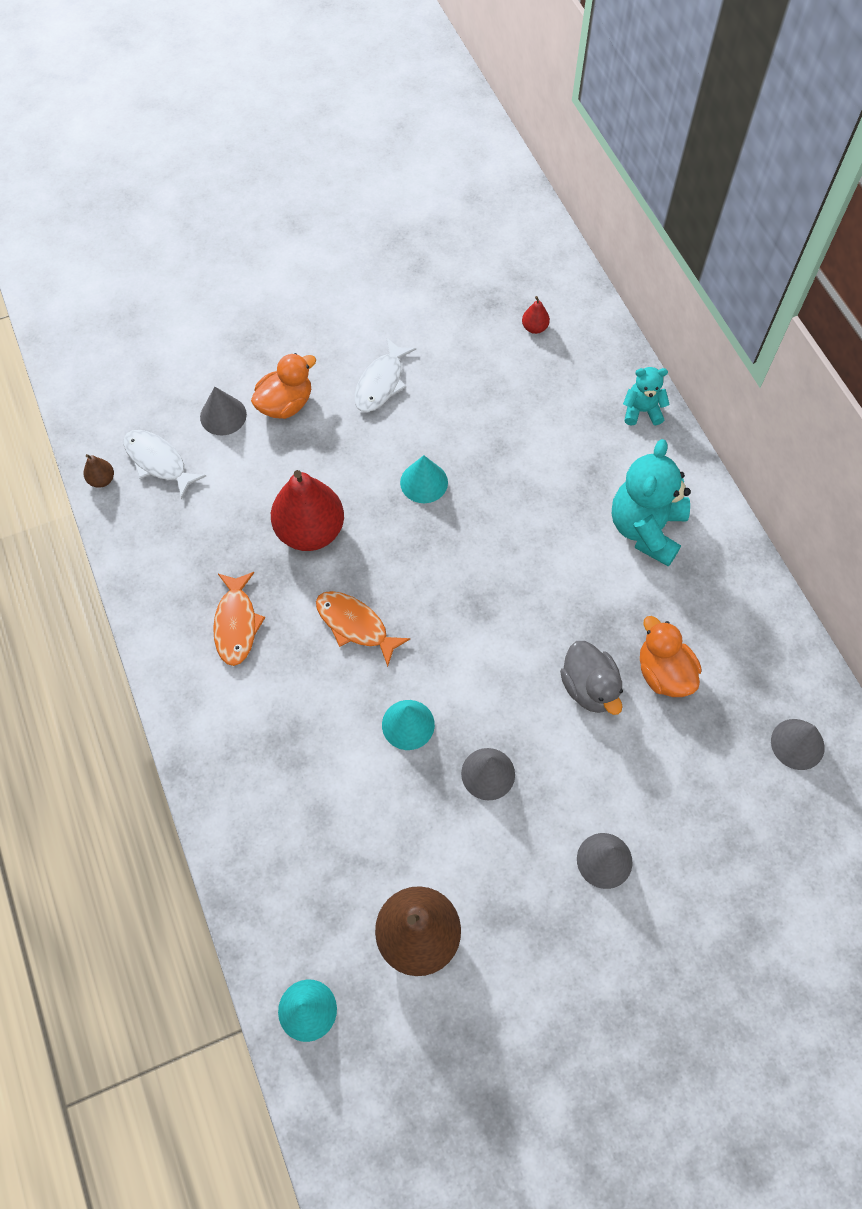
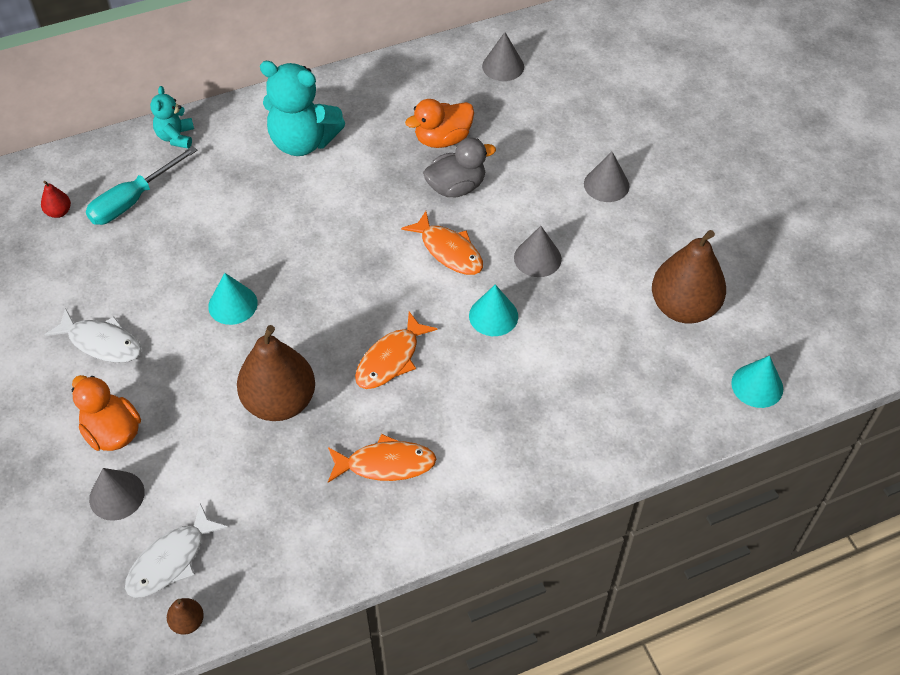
camera: 90 degrees left, 10 degrees down
red pear [271,470,344,551] -> brown pear [237,325,315,421]
none -> turquoise screwdriver [86,146,198,225]
none -> orange fish [401,211,483,275]

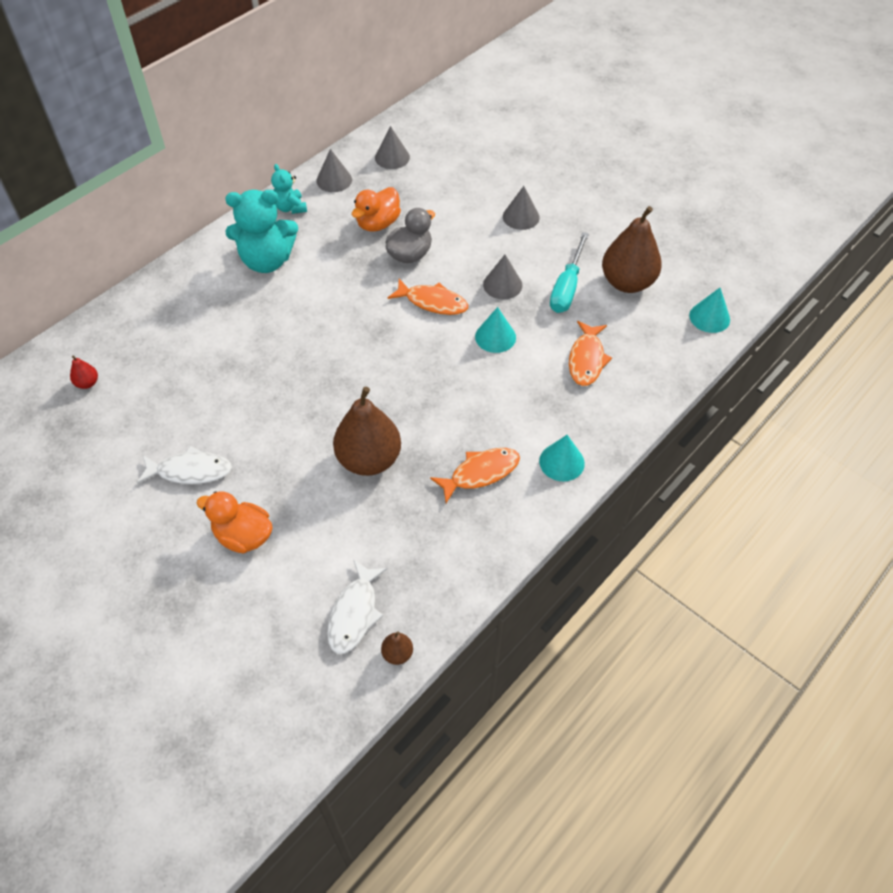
camera: 25 degrees left, 0 degrees up
turquoise screwdriver [86,146,198,225] -> turquoise screwdriver moved to [550,232,589,313]
grey cone [89,468,145,521] -> grey cone moved to [316,149,352,192]
turquoise teddy bear [150,86,194,149] -> turquoise teddy bear moved to [271,164,307,214]
turquoise cone [208,273,258,325] -> turquoise cone moved to [539,435,585,482]
orange fish [355,312,438,389] -> orange fish moved to [569,321,612,386]

